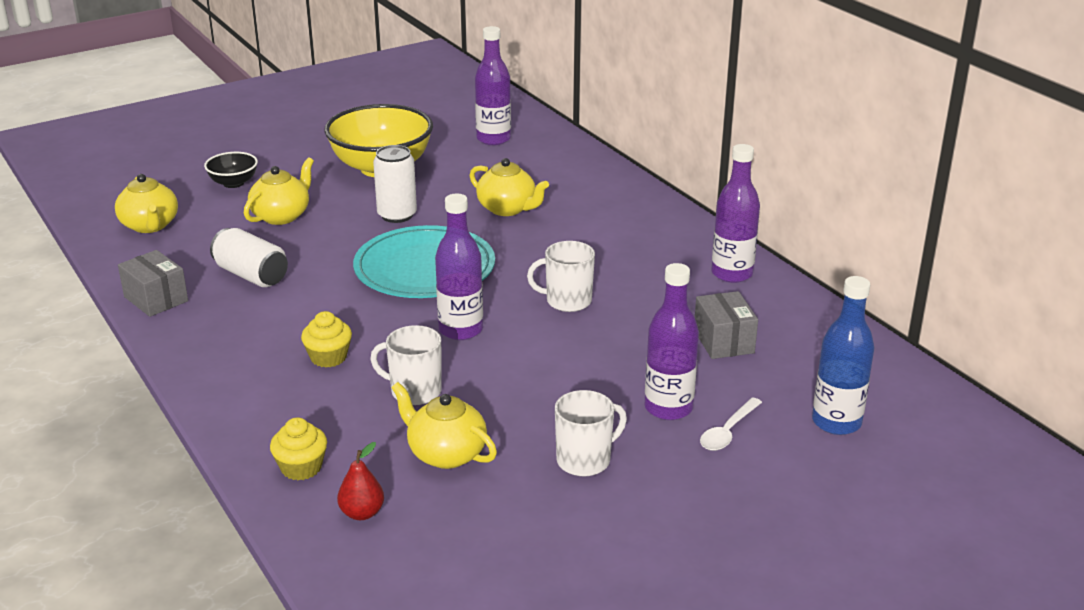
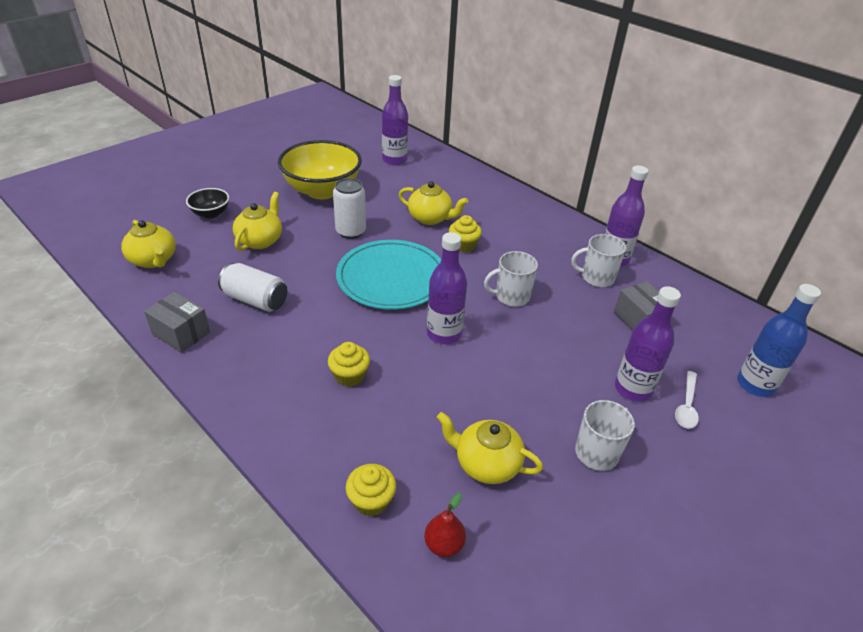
camera: 15 degrees left, 10 degrees up
white mug [370,325,442,405] -> white mug moved to [571,234,626,287]
none -> yellow cupcake [449,215,482,252]

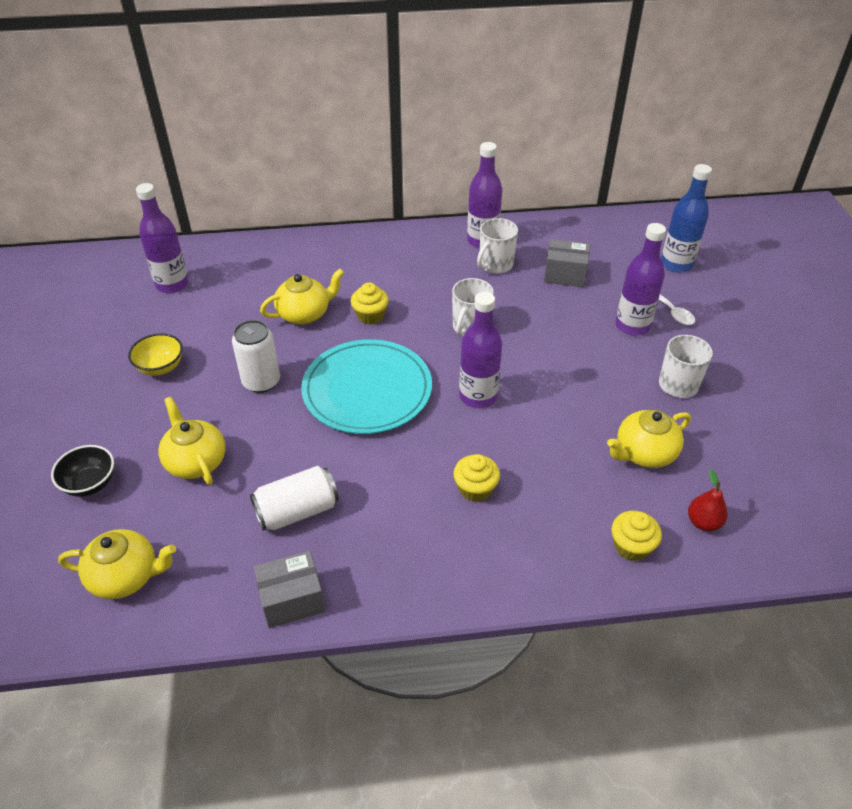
camera: 50 degrees left, 5 degrees up
yellow bowl [278,140,362,199] -> yellow bowl [128,333,183,376], size x0.48

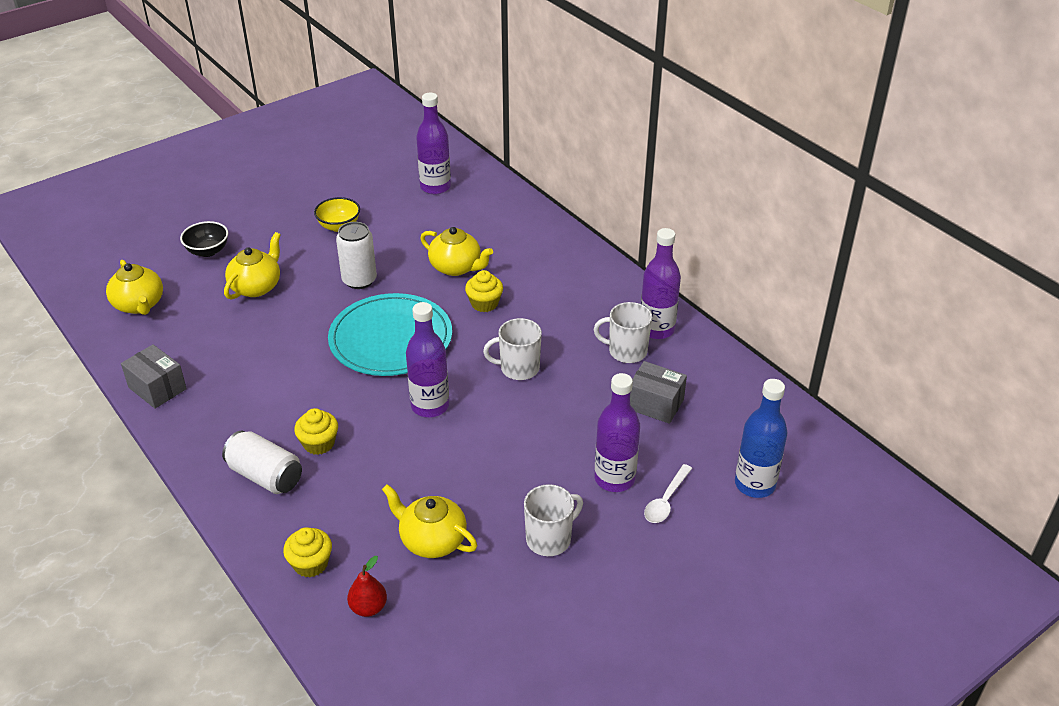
camera: 60 degrees right, 5 degrees down
white can [250,466,339,531] -> white can moved to [222,431,302,494]
grey box [544,239,590,287] -> grey box turned 45 degrees counterclockwise [630,361,687,424]

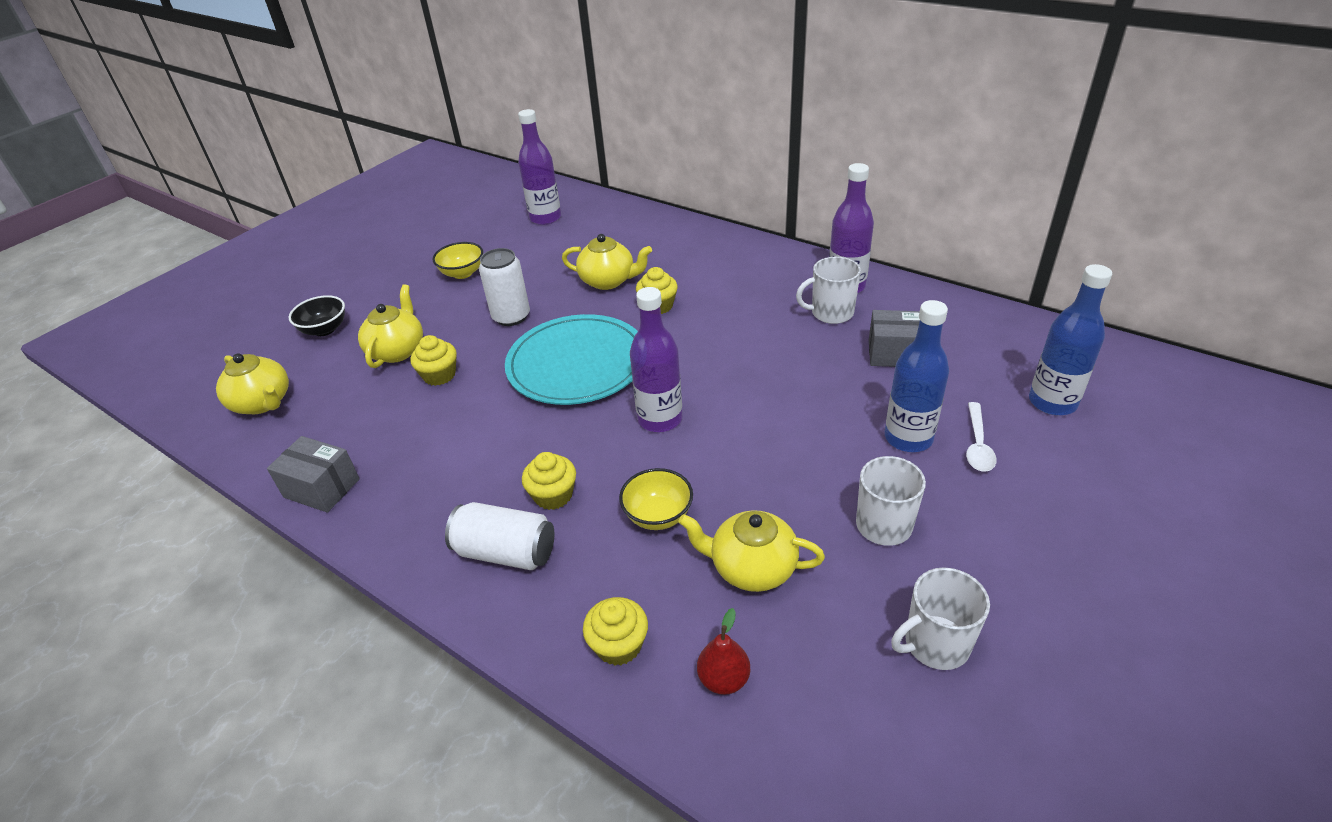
camera: 15 degrees left, 0 degrees up
white mug [483,318,542,380] -> white mug moved to [891,567,990,670]
purple bottle [595,373,640,492] -> blue bottle [885,300,949,452]
none -> yellow cupcake [411,335,457,386]
none -> yellow bowl [619,468,693,530]

